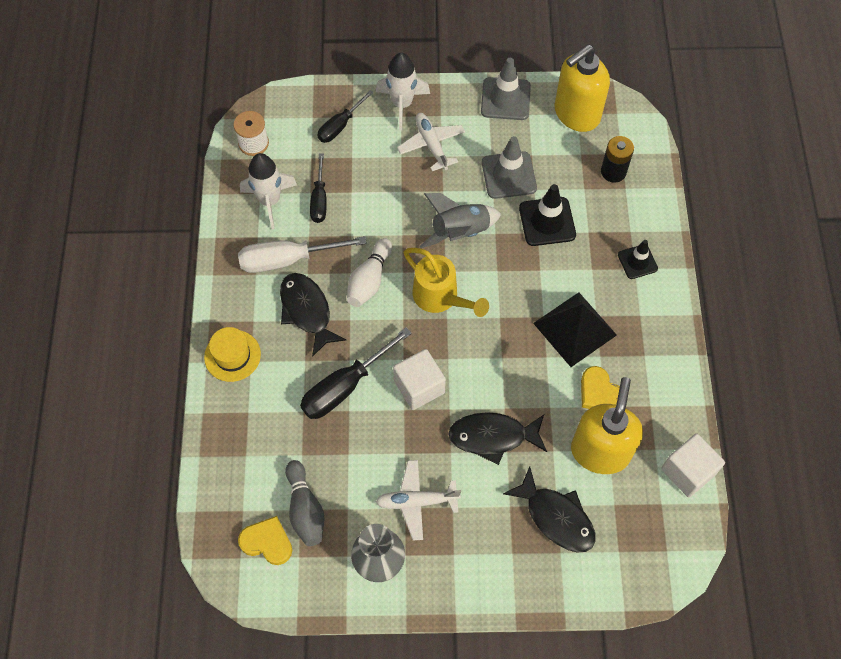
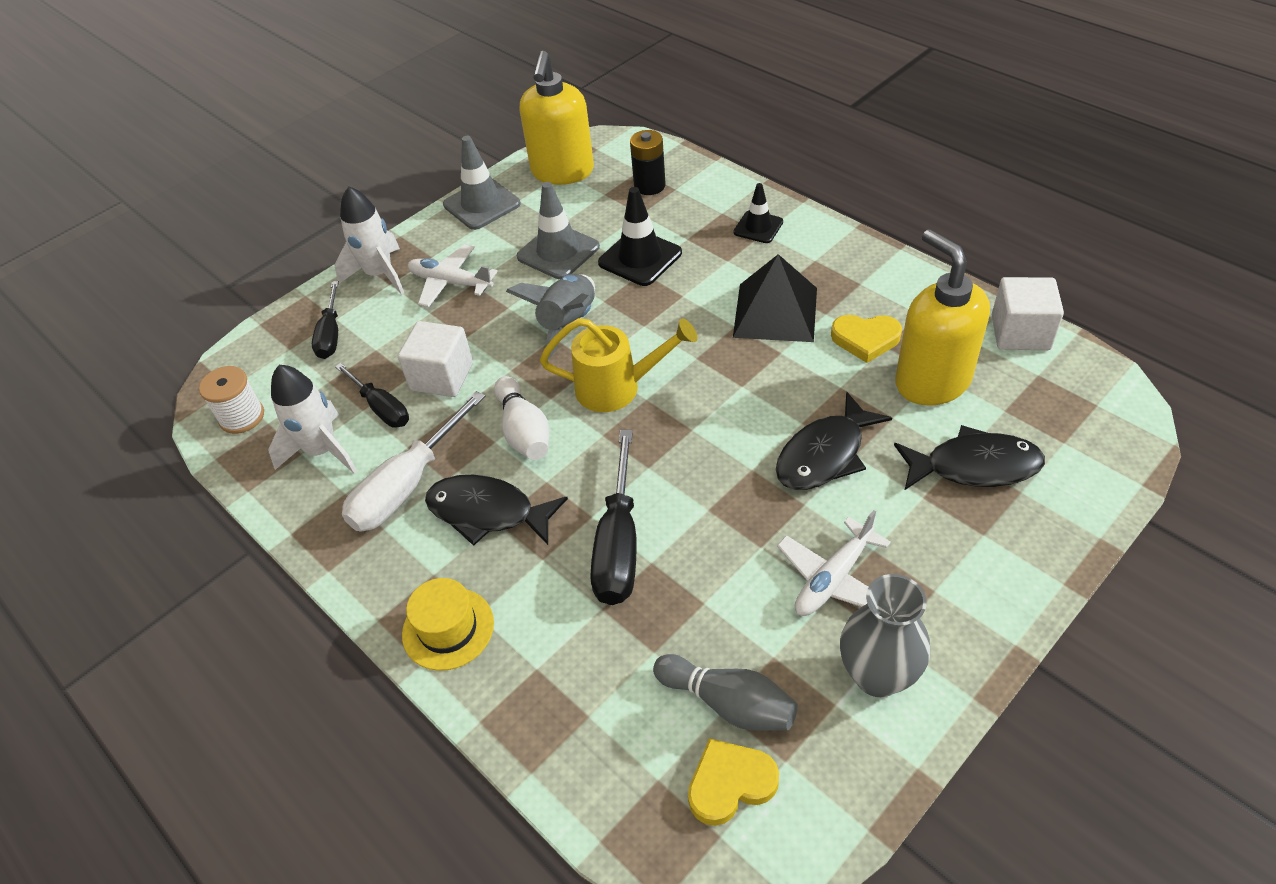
camera: 40 degrees left, 15 degrees down
white cube [393,349,446,410] -> white cube moved to [398,321,473,397]

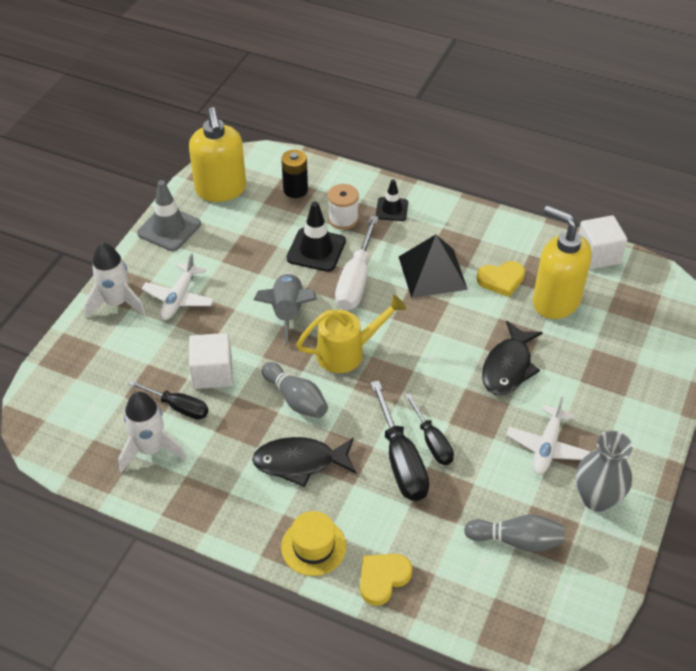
camera: 25 degrees left, 0 degrees up
white spool [199,366,264,434] -> white spool moved to [328,184,359,230]
black screwdriver [312,281,339,359] -> black screwdriver moved to [405,393,454,465]
white screwdriver [342,391,485,532] -> white screwdriver moved to [335,216,379,310]
white plane [408,244,498,307] -> white plane turned 75 degrees counterclockwise [142,253,214,320]
white bowling pin [494,376,549,460] -> grey bowling pin [262,362,328,418]
grey traffic cone [516,182,600,279] -> none
yellow heart [688,738,779,826] -> yellow heart moved to [360,554,412,606]
black fish [894,425,1045,490] -> none

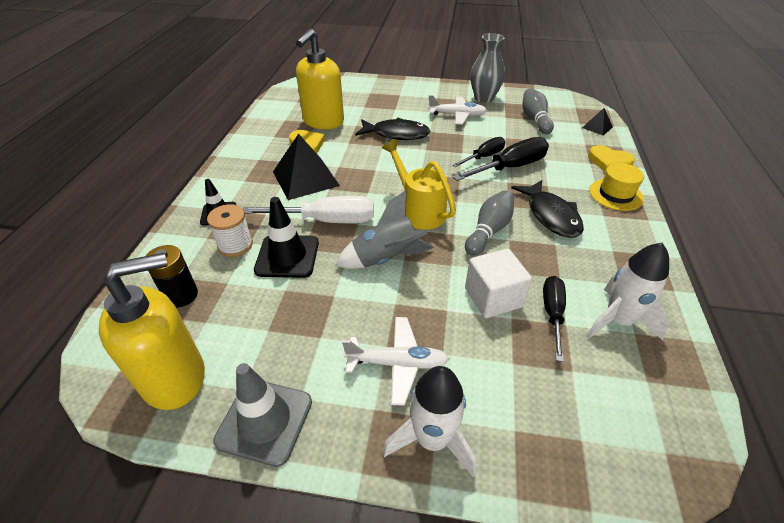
camera: 105 degrees left, 5 degrees down
white cube [578,215,627,269] -> none
none -> black pyramid [582,108,613,135]

